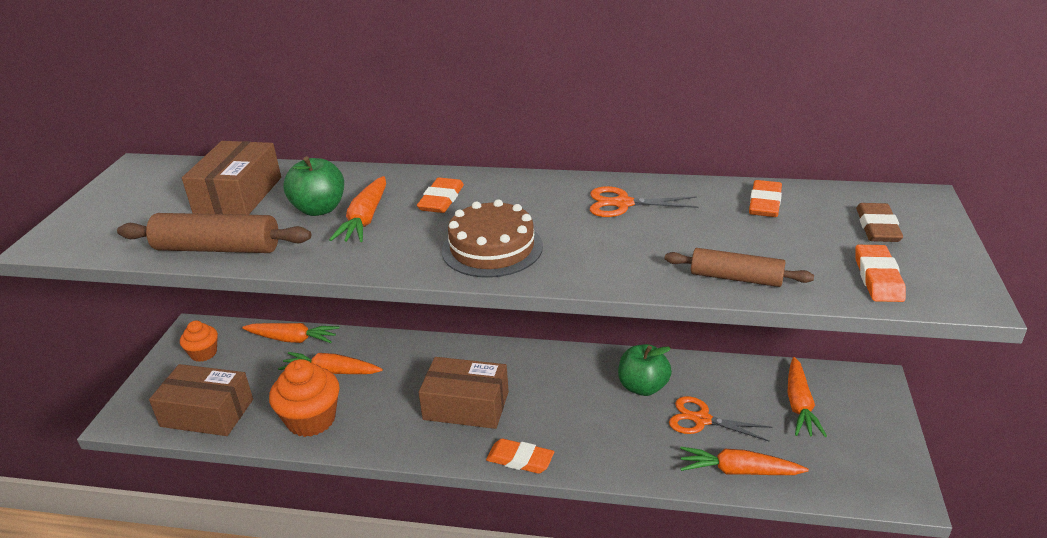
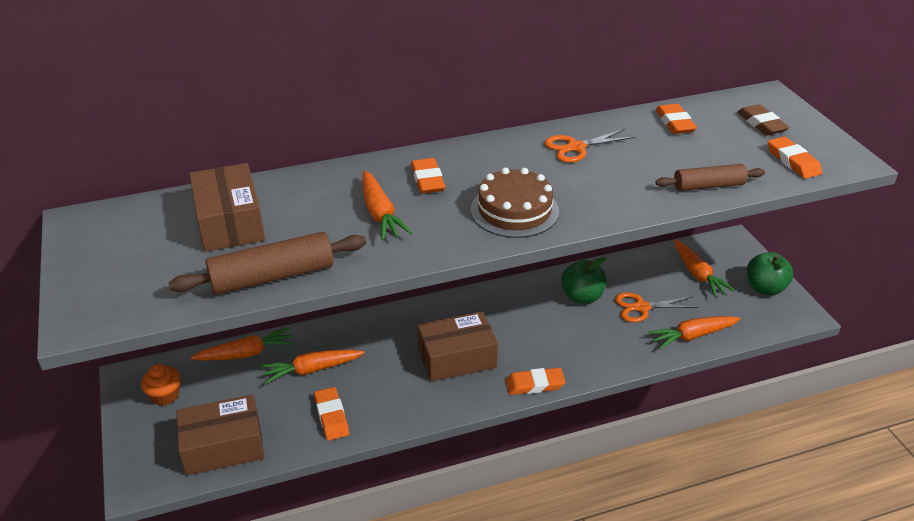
camera: 30 degrees left, 5 degrees up
orange cupcake [269,359,340,437] -> orange eraser [314,387,349,441]
green apple [284,156,344,216] -> green apple moved to [747,252,793,295]

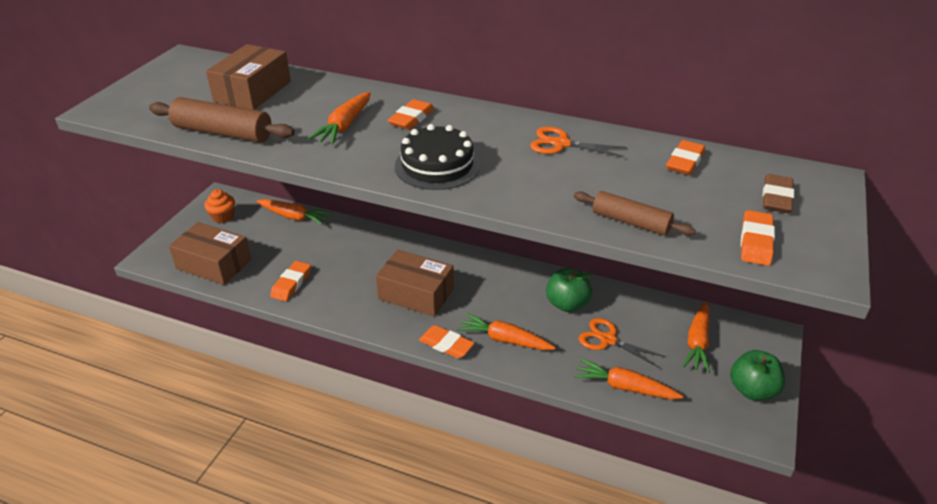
camera: 40 degrees right, 0 degrees up
orange carrot [261,350,365,384] -> orange carrot moved to [457,313,556,350]
brown cake [471,167,559,238] -> black cake [395,124,480,190]

